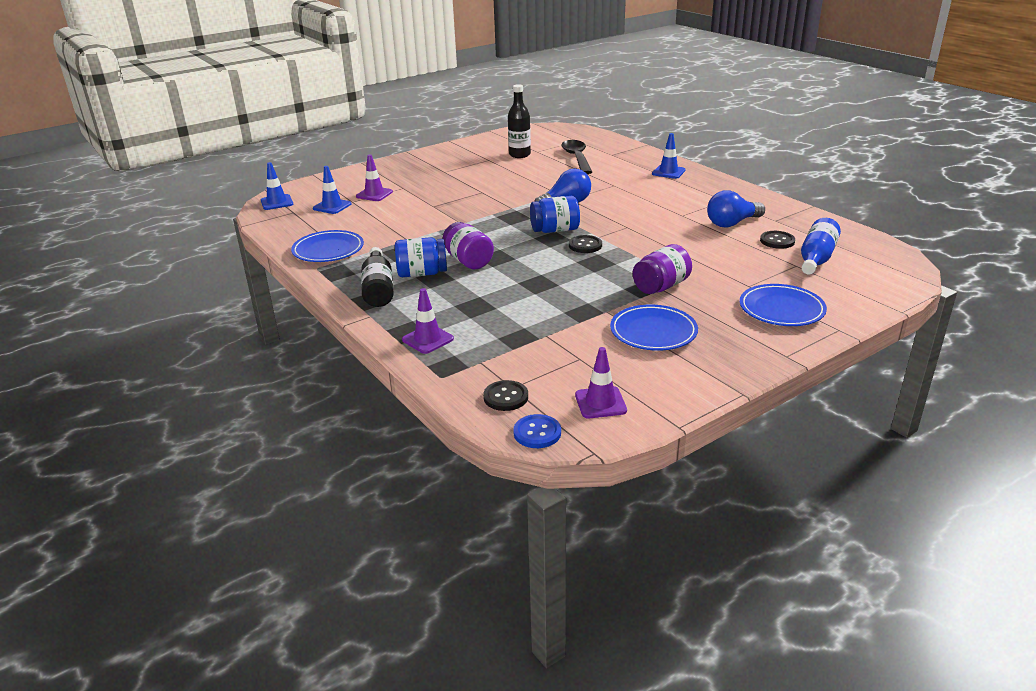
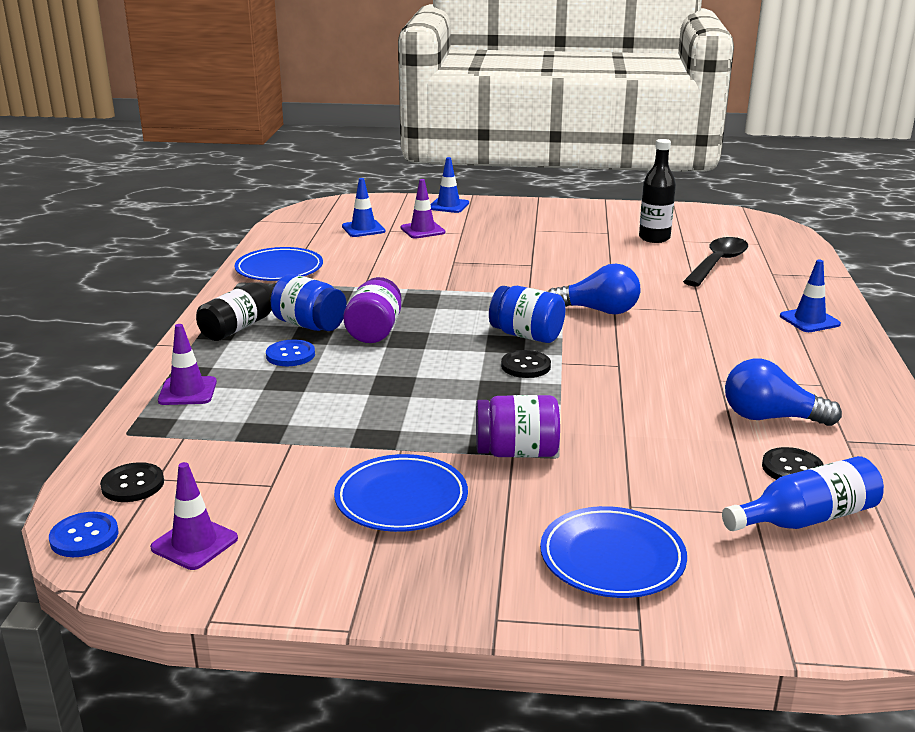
camera: 40 degrees right, 5 degrees down
blue traffic cone [261,162,293,210] -> blue traffic cone moved to [430,157,469,213]
none -> blue button [266,340,315,366]

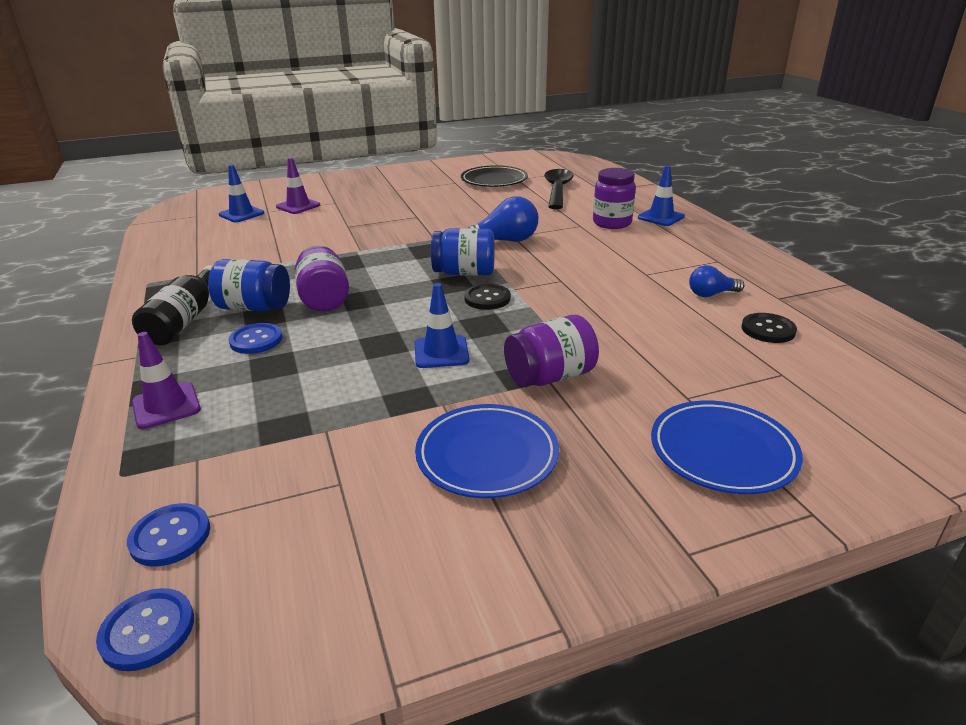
camera: 25 degrees left, 5 degrees up
black button [100,462,164,502] -> blue button [127,503,210,567]
purple traffic cone [150,462,238,570] -> none
blue plate [235,247,323,281] -> none
blue traffic cone [430,157,469,213] -> blue traffic cone moved to [414,283,469,368]
black bottle [639,139,676,243] -> black plate [461,165,528,187]
blue bottle [722,456,884,531] -> none
blue light bulb [725,359,842,426] -> blue light bulb [689,265,744,297], size x0.60
none -> purple jar [593,168,636,229]

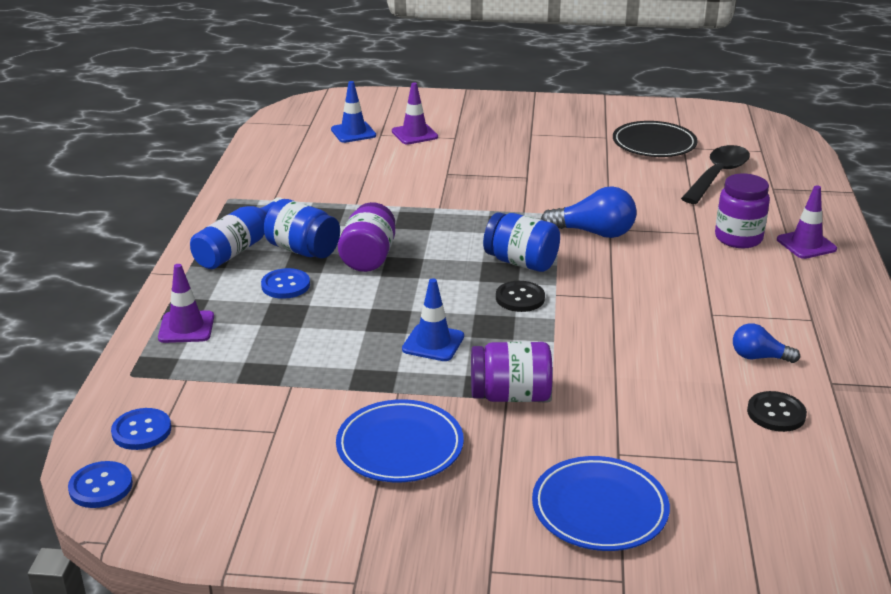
camera: 25 degrees right, 0 degrees up
black bottle [132,265,213,345] -> blue bottle [190,197,282,269]
blue traffic cone [638,166,685,226] -> purple traffic cone [777,185,837,259]

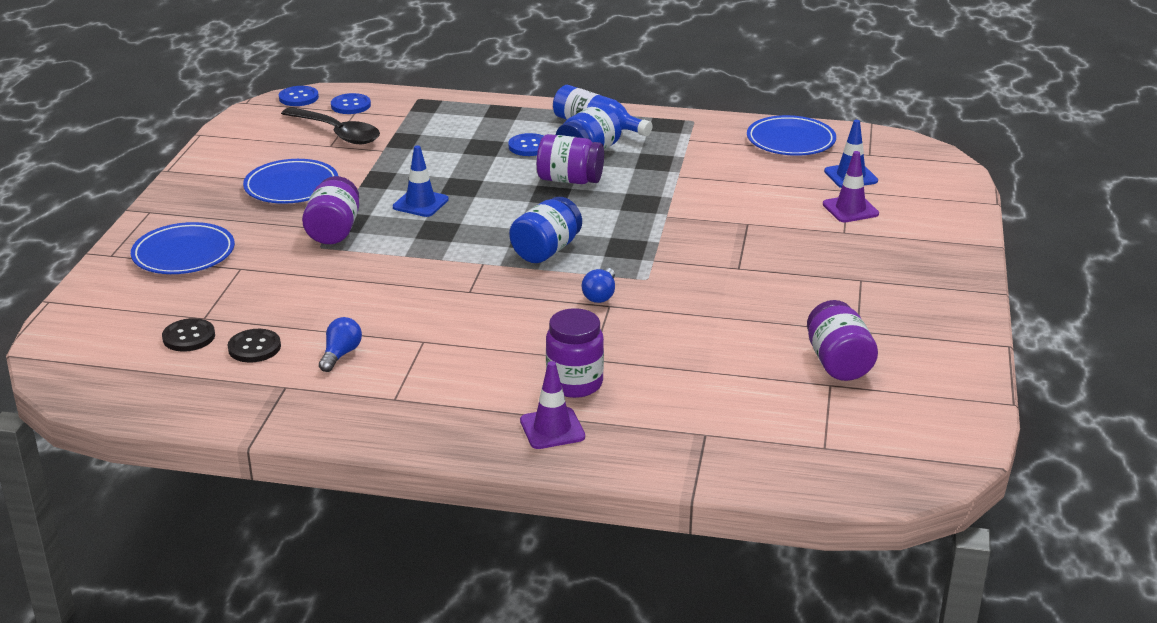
camera: 95 degrees right, 0 degrees up
purple traffic cone [158,264,214,343] -> none
black button [496,281,545,312] -> black button moved to [162,318,215,352]
blue light bulb [541,186,636,238] -> blue light bulb [582,268,615,303], size x0.60
black plate [613,121,698,157] -> purple jar [807,300,878,381]
black spoon [681,145,750,204] -> black spoon moved to [281,107,380,144]
none -> blue plate [747,115,836,156]

